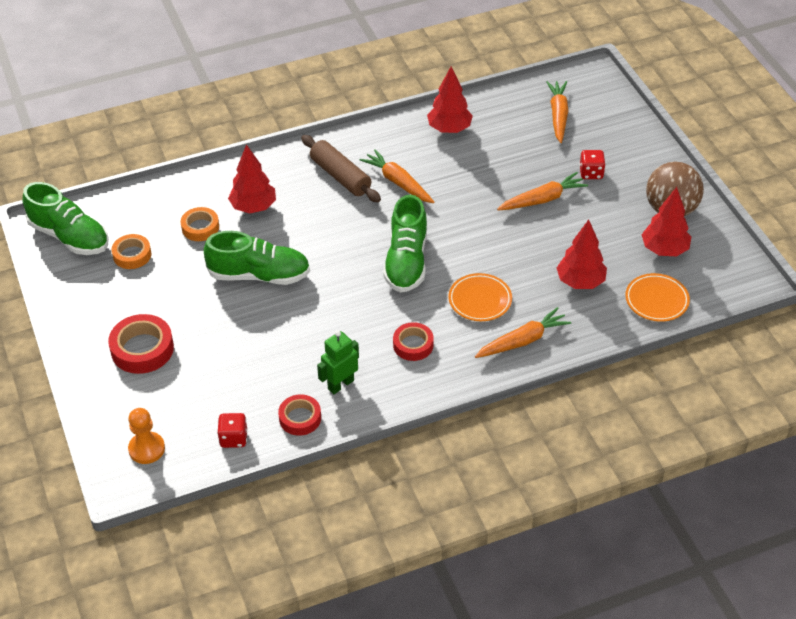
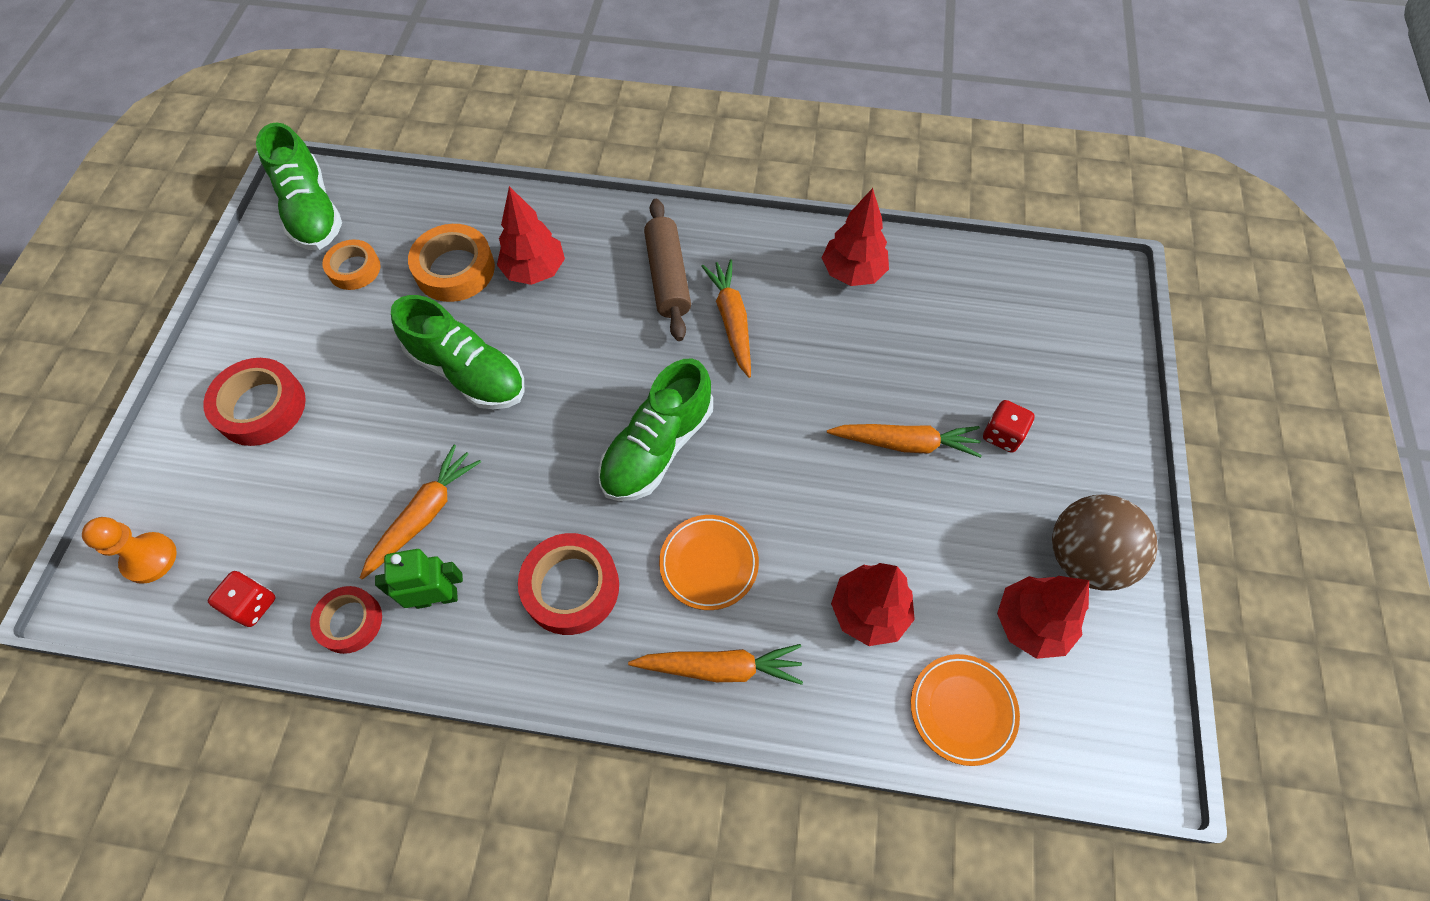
camera: 30 degrees right, 15 degrees up
orange tape [181,207,219,241] -> orange tape [408,224,495,302], size x1.54
red tape [393,322,434,361] -> red tape [518,533,619,635], size x1.54
orange carrot [546,81,568,143] -> orange carrot moved to [360,445,481,580]

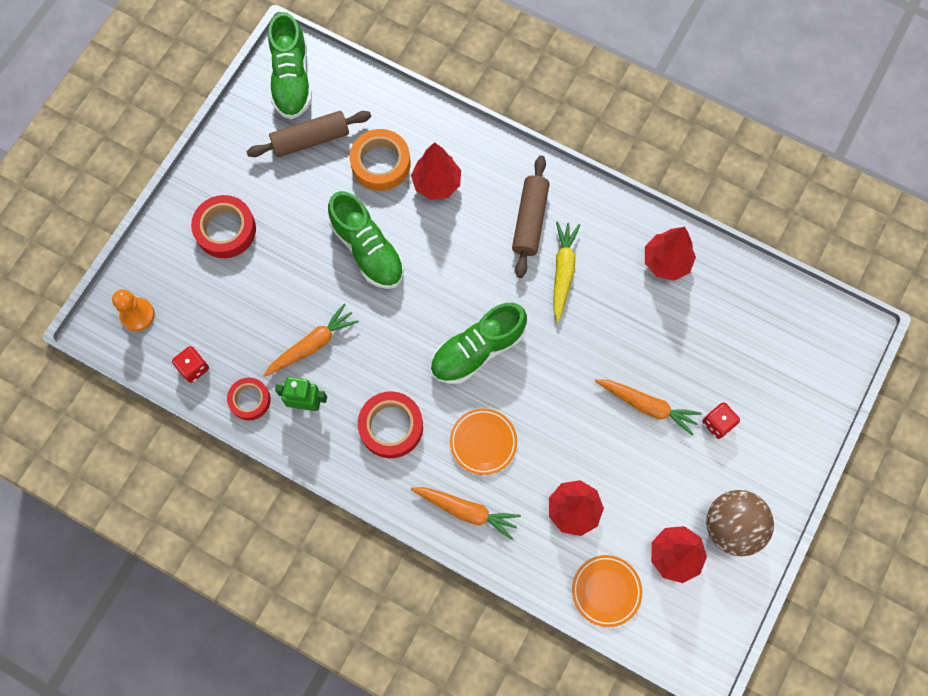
camera: 20 degrees right, 10 degrees up
orange tape [322,240,381,290] -> brown rolling pin [246,111,371,157]
orange carrot [701,259,751,378] -> yellow carrot [554,222,580,322]

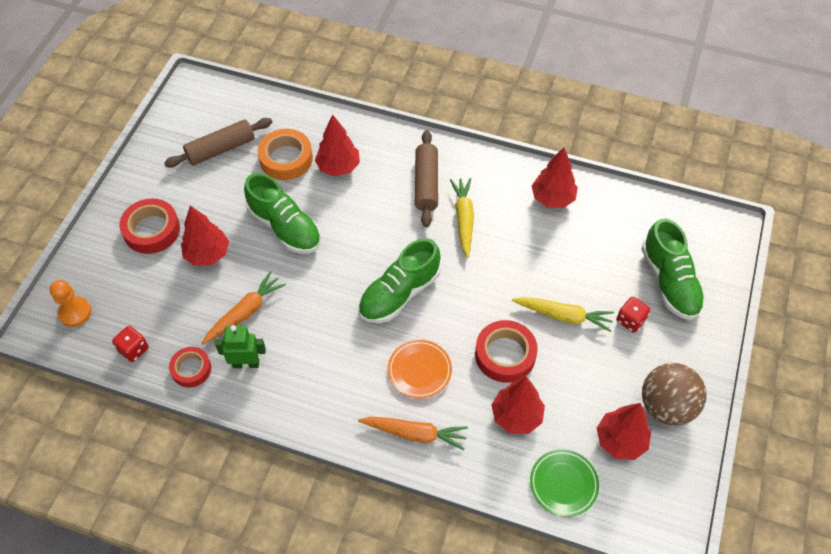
camera: 10 degrees left, 15 degrees down
green shoe [268,12,312,119] -> green shoe moved to [642,219,706,320]
red tape [358,391,423,458] -> red tape moved to [475,320,538,383]
orange plate [572,555,642,627] -> green plate [530,449,599,517]
orange carrot [595,379,702,435] -> yellow carrot [512,297,614,332]
none -> red tree [181,206,229,266]

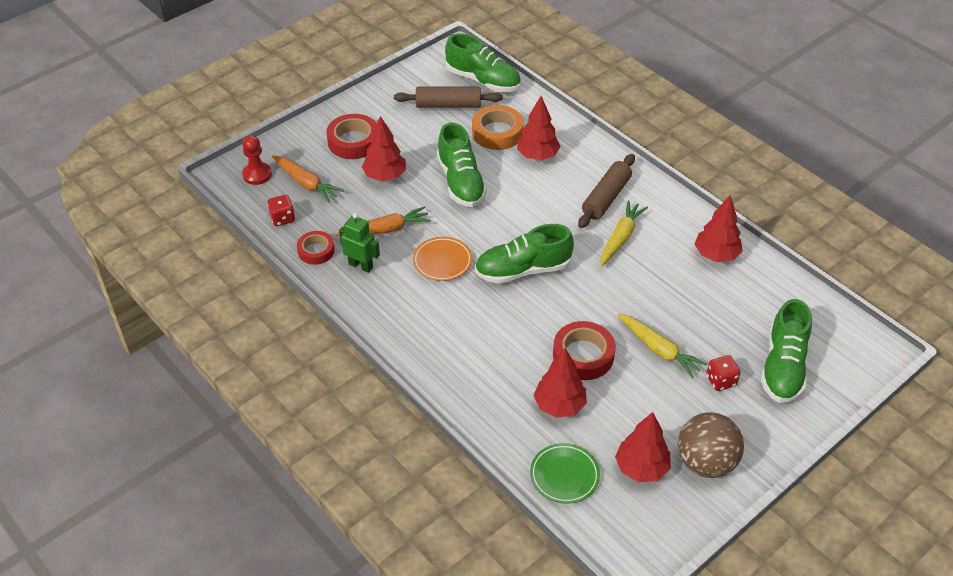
camera: 30 degrees right, 10 degrees down
orange pawn [50,280,91,327] -> red pawn [242,135,272,185]
orange carrot [358,417,468,450] -> orange carrot moved to [272,155,344,202]
orange plate [388,340,452,399] -> orange plate moved to [413,237,473,281]
none -> green shoe [445,33,521,92]

